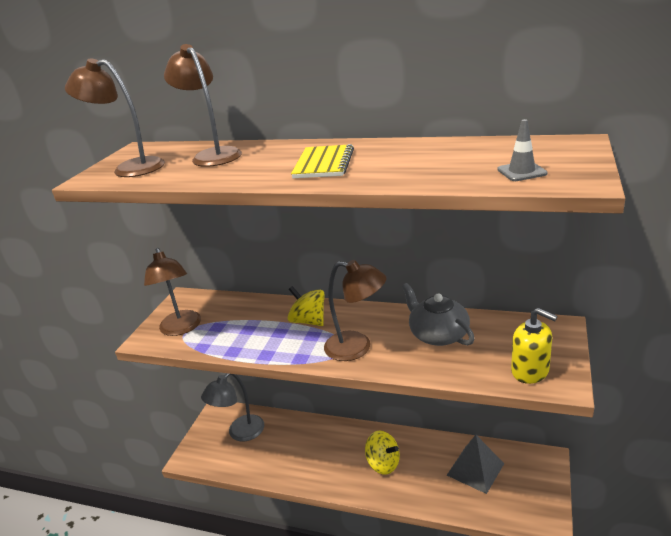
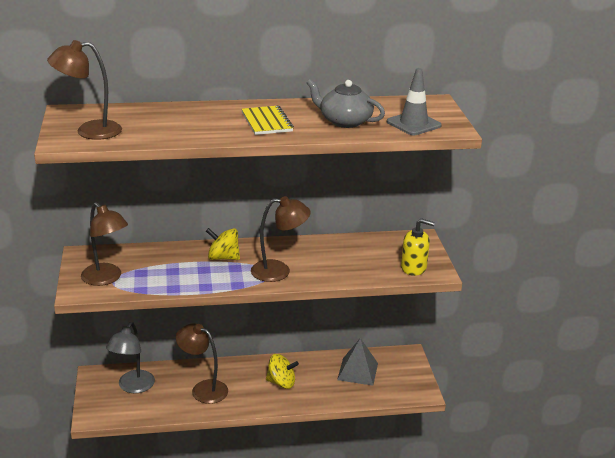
camera: 30 degrees left, 0 degrees up
brown lamp [164,44,242,167] -> brown lamp moved to [176,323,228,404]
grey teapot [402,283,475,346] -> grey teapot moved to [306,79,385,128]
grey traffic cone [497,119,547,181] -> grey traffic cone [387,68,442,135], size x1.64

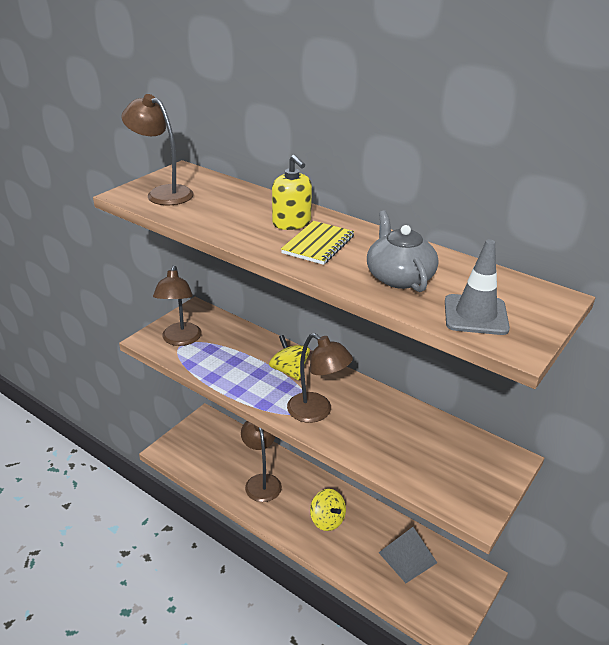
camera: 45 degrees right, 5 degrees up
grey lamp [106,322,155,393] -> none
yellow soap dispenser [401,218,435,276] -> yellow soap dispenser moved to [272,155,312,230]

